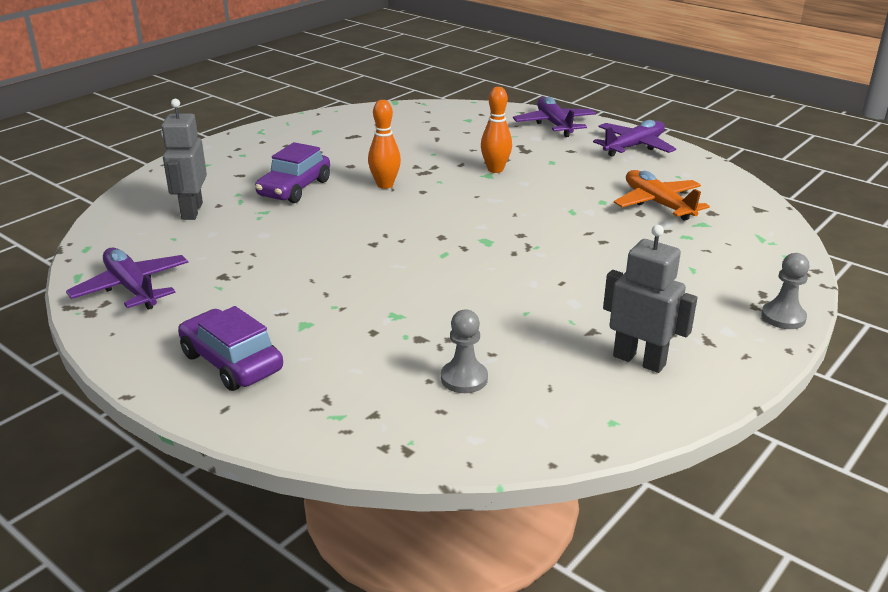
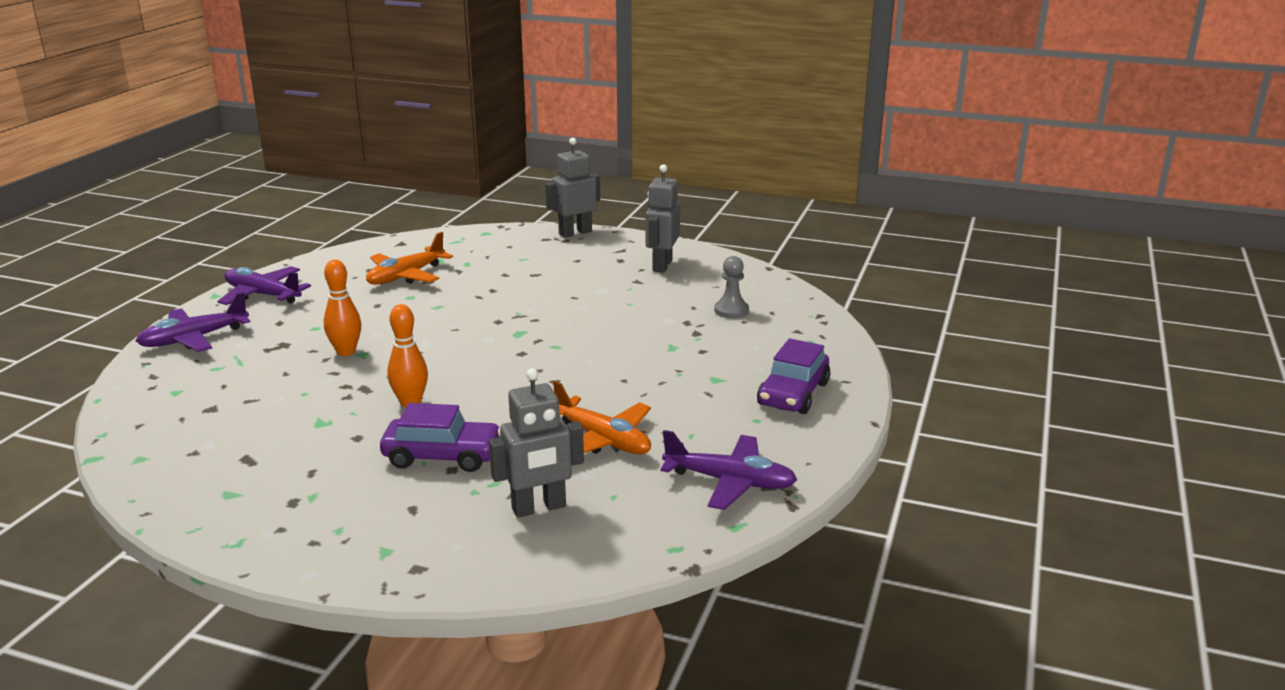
camera: 110 degrees left, 5 degrees down
purple plane [66,247,189,310] -> purple plane turned 105 degrees counterclockwise [660,430,797,510]
grey pawn [761,253,810,329] -> grey robot [545,138,600,238]
none -> orange plane [553,381,651,455]

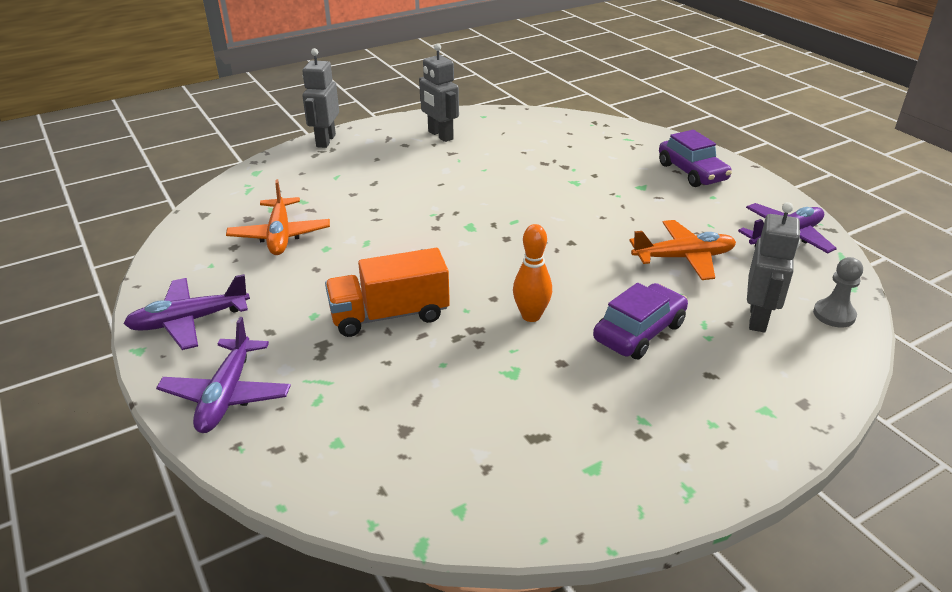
camera: 50 degrees left, 10 degrees up
orange bowling pin [324,260,361,356] -> orange truck [325,248,450,337]
grey pawn [714,256,749,318] -> grey pawn moved to [813,257,863,327]

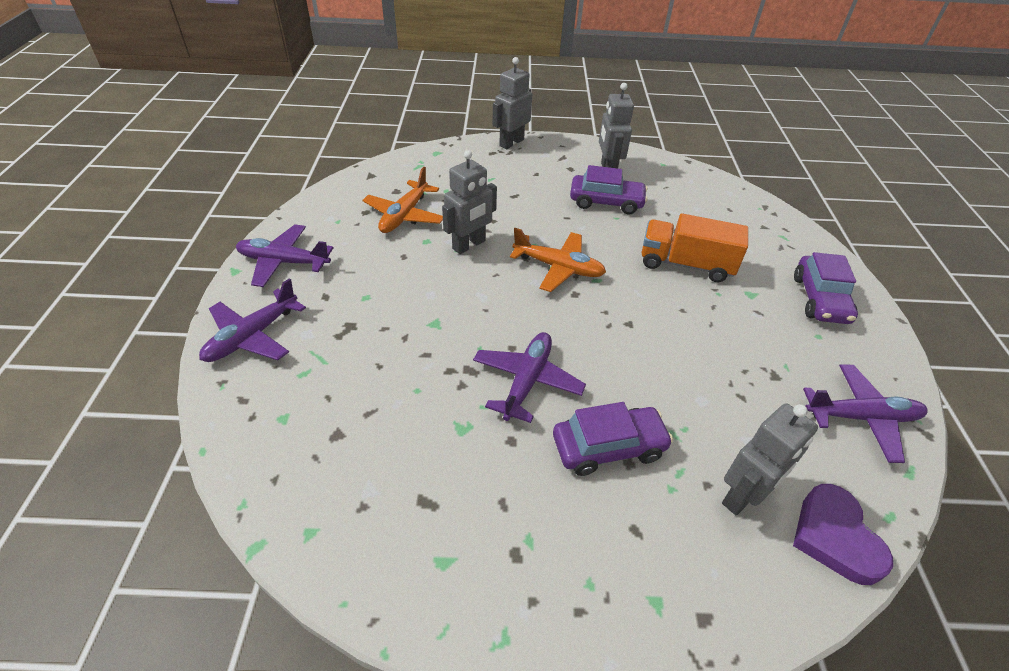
camera: 30 degrees right, 10 degrees up
orange truck [325,248,450,337] -> orange truck moved to [642,214,748,282]
orange bowling pin [513,224,552,322] -> purple plane [473,332,586,423]
orange plane [629,220,736,280] -> orange plane moved to [510,228,606,292]
grey pawn [813,257,863,327] -> purple heart [793,484,893,585]
none -> grey robot [442,150,497,254]
none -> purple car [570,165,648,214]

